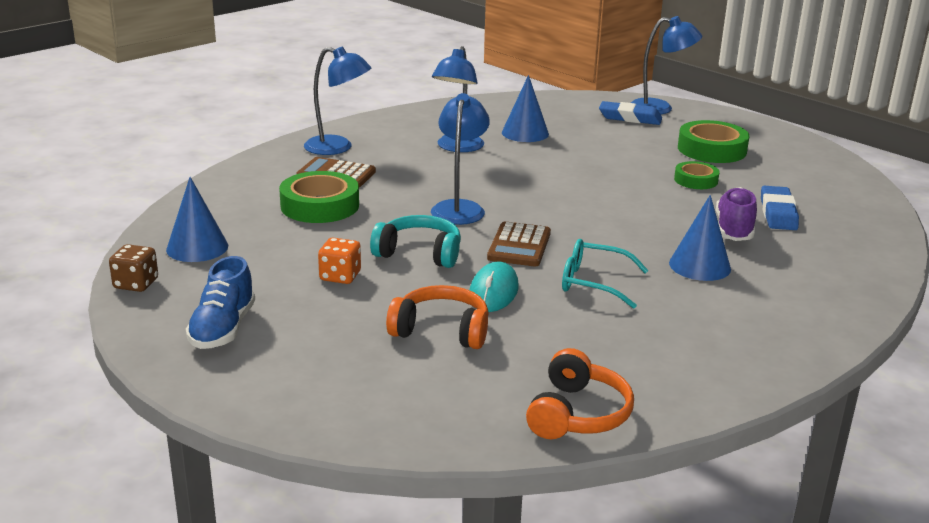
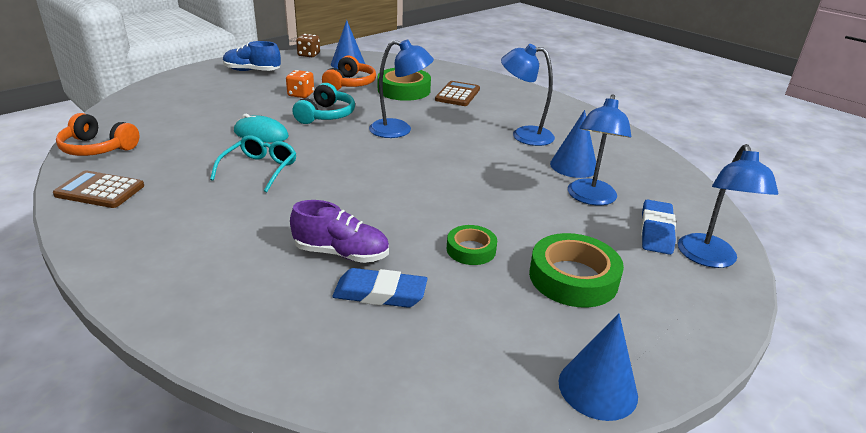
camera: 90 degrees right, 5 degrees up
blue lamp [304,47,371,155] -> blue lamp moved to [568,94,632,205]
orange headphones [386,285,489,349] -> orange headphones moved to [322,56,376,91]
brown calculator [487,221,551,267] -> brown calculator moved to [53,170,144,208]
blue cone [669,195,731,281] -> blue cone moved to [559,313,638,421]

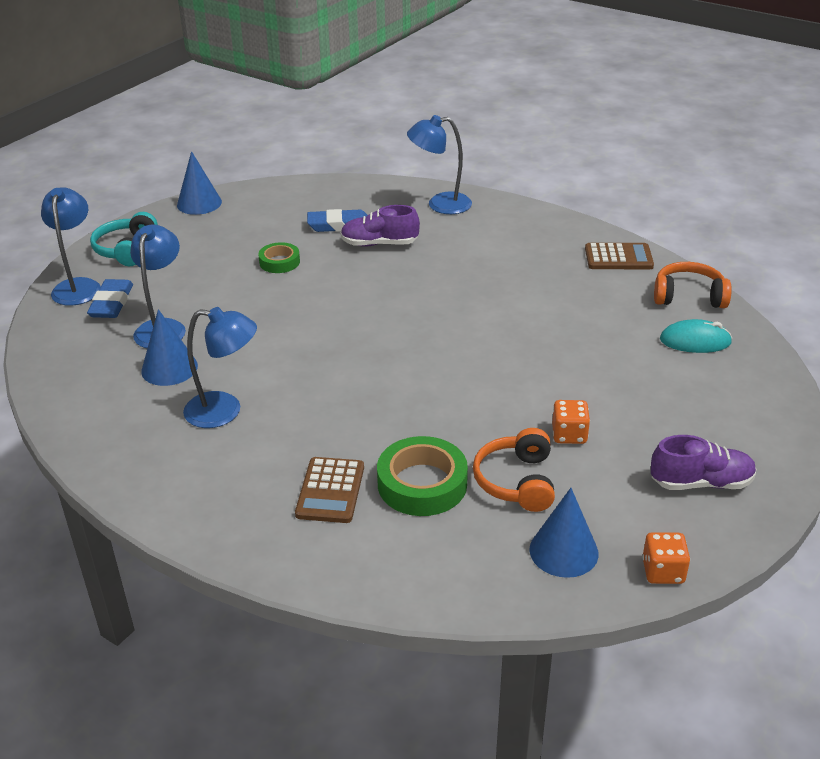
camera: 170 degrees right, 5 degrees up
turquoise glasses [210,135,297,192] -> none
blue shoe [223,41,281,71] -> purple shoe [651,435,756,490]
turquoise mouse [234,114,289,142] -> turquoise mouse moved to [660,319,732,353]
turquoise headphones [292,83,355,124] -> turquoise headphones moved to [90,212,158,266]
brown dice [296,34,320,57] -> orange dice [642,532,690,584]
blue lamp [369,40,434,138] -> blue lamp moved to [407,115,472,214]
green tape [529,233,624,308] -> none

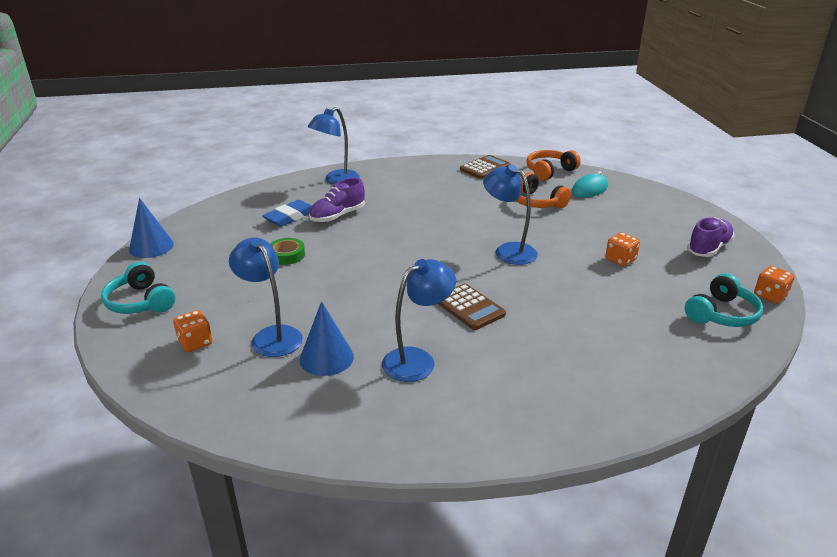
camera: 45 degrees left, 5 degrees down
blue lamp [41,187,101,306] -> blue lamp moved to [483,165,538,265]
blue eraser [87,279,133,318] -> orange dice [173,310,212,352]
brown calculator [295,457,364,523] -> brown calculator moved to [438,284,506,330]
green tape [377,436,468,516] -> none
orange headphones [473,428,555,512] -> orange headphones moved to [516,172,571,208]
blue cone [529,488,598,578] -> turquoise headphones [685,273,763,327]

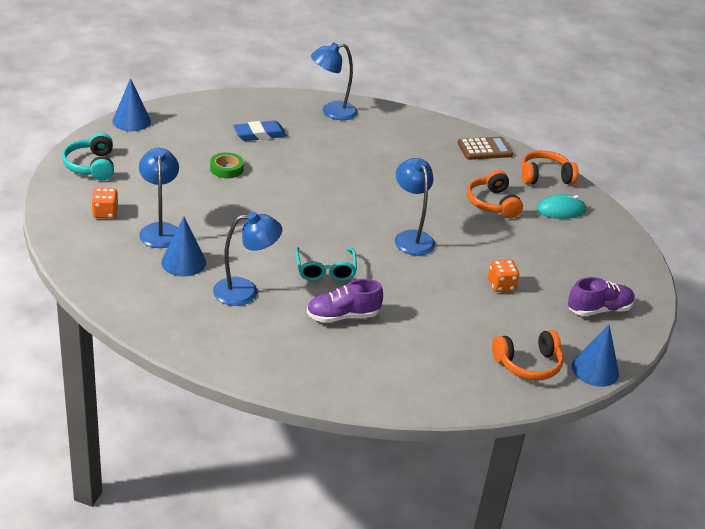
camera: 25 degrees right, 5 degrees up
purple shoe [309,178,365,223] -> purple shoe moved to [307,279,383,323]
brown calculator [438,284,506,330] -> turquoise glasses [295,247,357,281]
turquoise headphones [685,273,763,327] -> orange headphones [492,330,563,380]
orange dice [754,266,794,303] -> blue cone [572,325,619,387]

